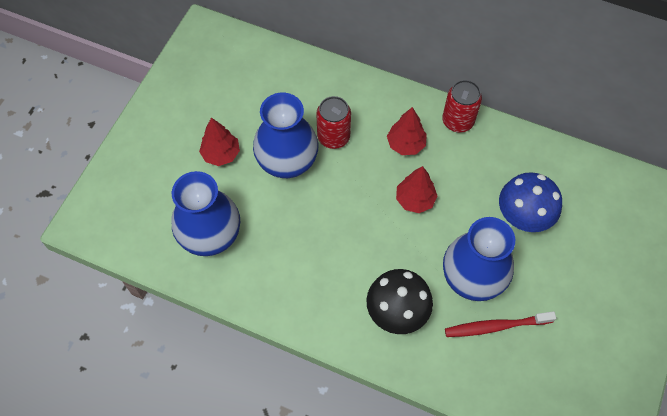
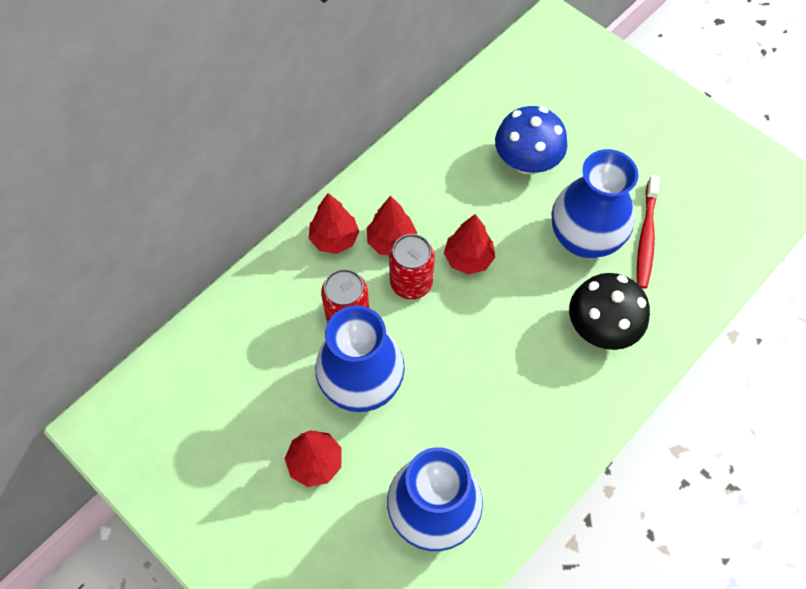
camera: 70 degrees left, 0 degrees up
red can [442,80,482,132] -> red can moved to [389,234,435,300]
none -> red tree [309,193,359,254]

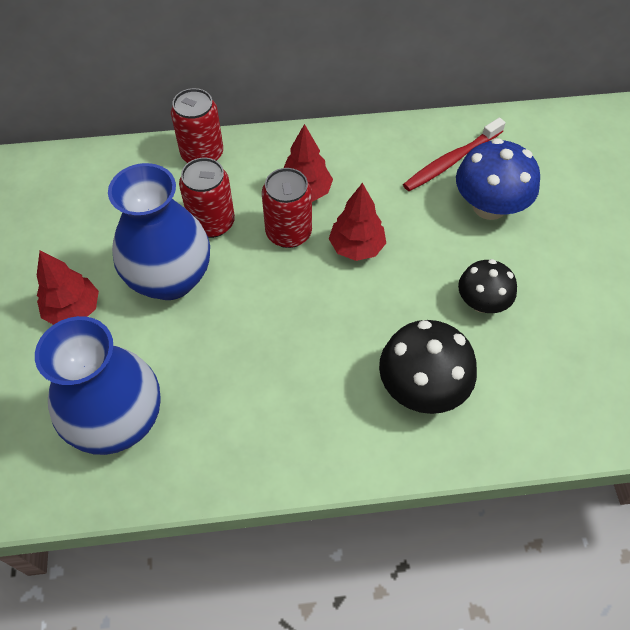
camera: 40 degrees right, 5 degrees down
red tree [309,193,359,254] -> none
blue vase [552,149,639,258] -> black mushroom [458,259,517,313]
red toothbrush [637,175,660,289] -> red toothbrush moved to [403,118,506,191]
none -> red can [171,88,223,163]

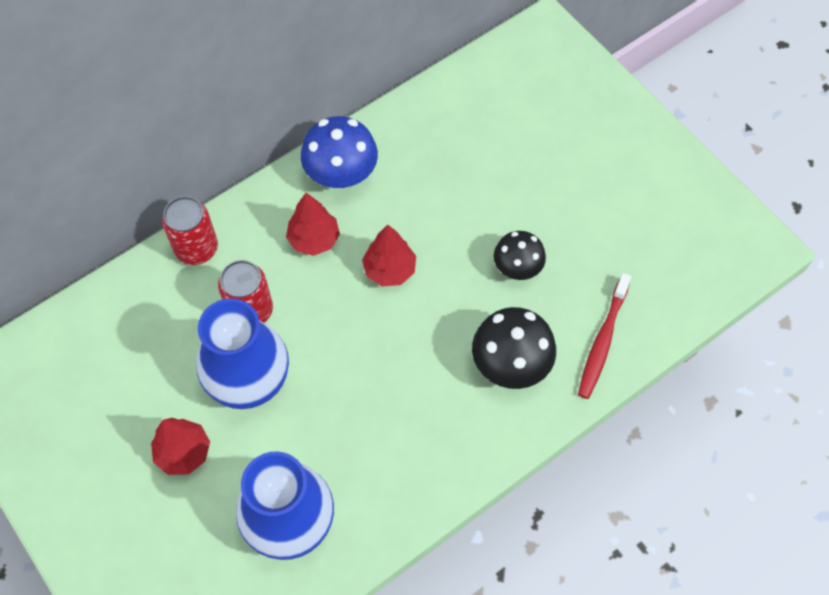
camera: 30 degrees left, 5 degrees up
red can [262,168,312,248] -> none
red toothbrush [403,118,506,191] -> red toothbrush moved to [578,273,631,399]
blue mushroom [456,138,540,220] -> blue mushroom moved to [301,116,378,188]

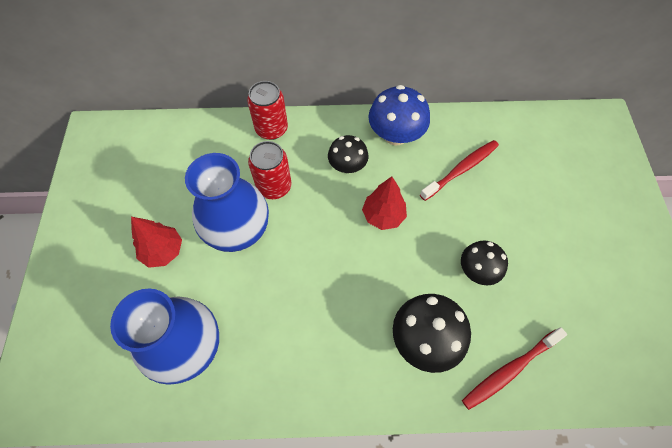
camera: 35 degrees right, 0 degrees up
red tree [286,193,340,256] -> black mushroom [328,135,369,173]
none -> red toothbrush [420,140,499,201]

